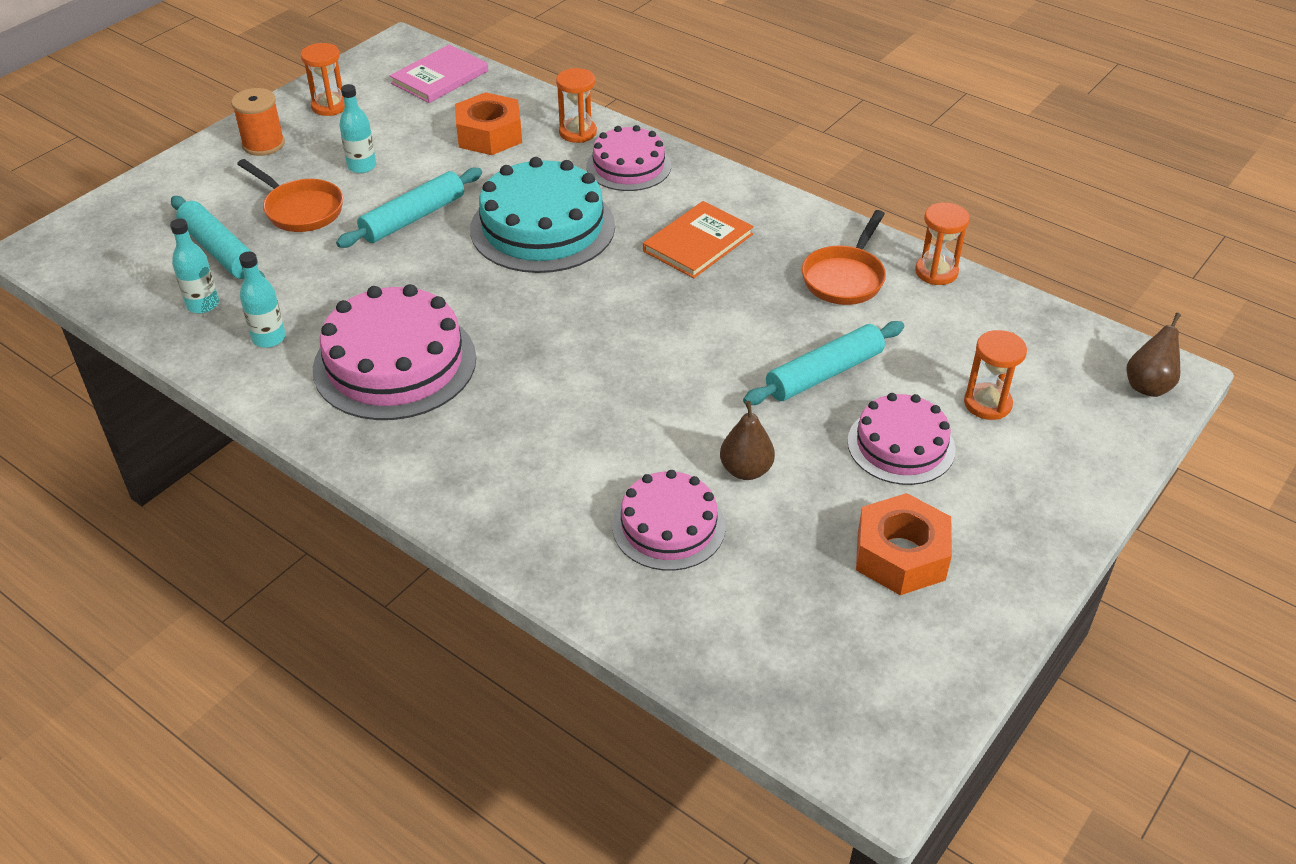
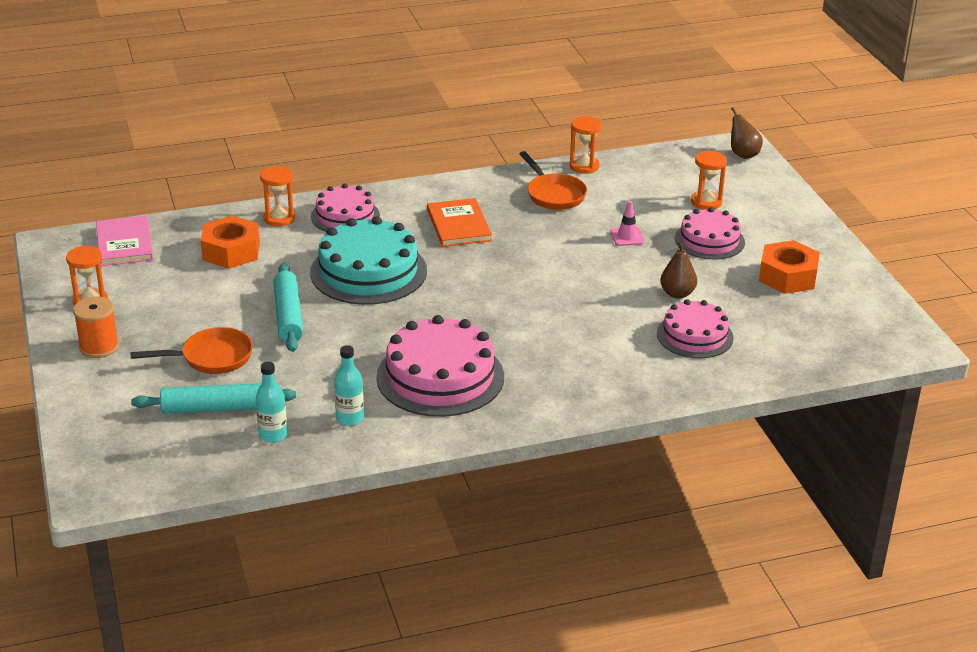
camera: 55 degrees left, 10 degrees down
turquoise bottle [339,84,376,173] -> none
turquoise rolling pin [743,321,904,405] -> pink traffic cone [610,201,645,246]

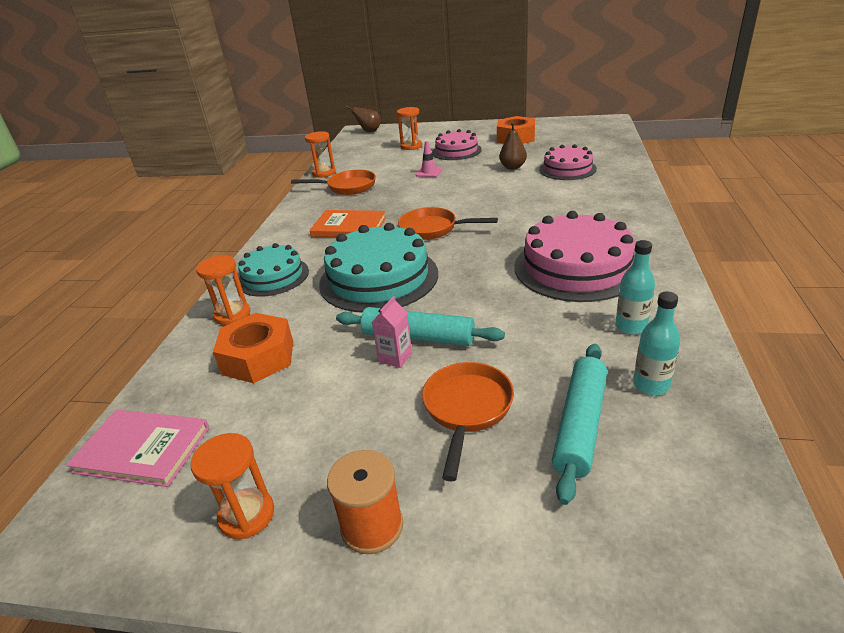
camera: 60 degrees left, 0 degrees up
pink cake [311,184,380,232] -> turquoise cake [238,243,309,297]
none -> pink carton [372,296,412,368]
none -> orange pan [398,207,498,240]

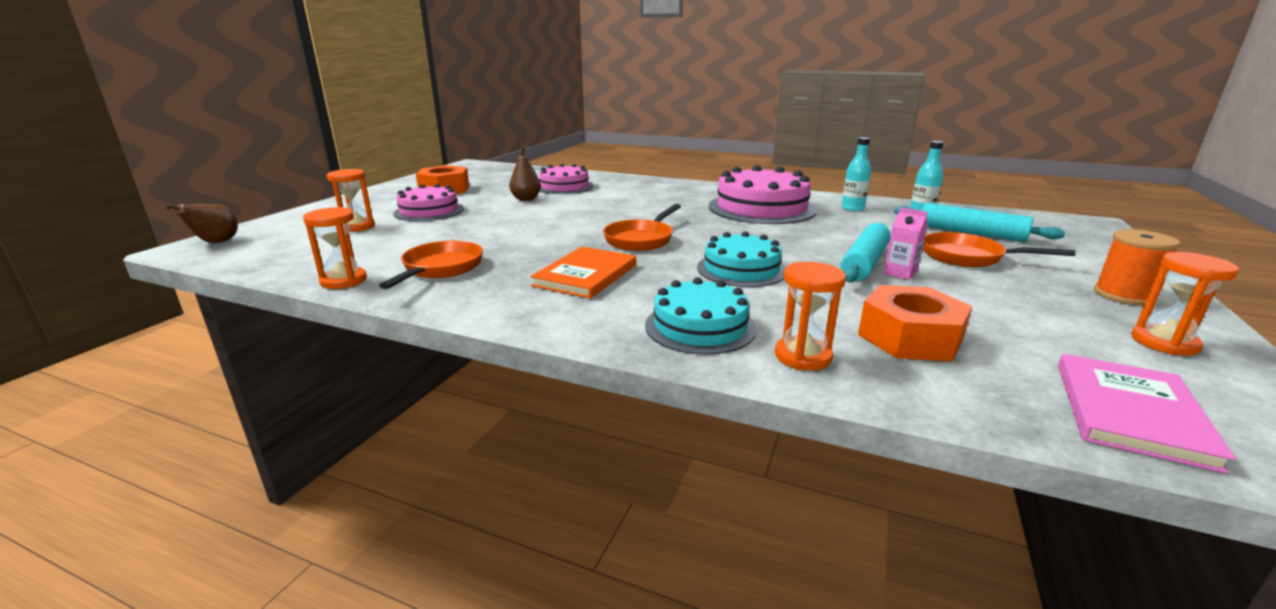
camera: 80 degrees left, 10 degrees down
turquoise cake [319,223,438,313] -> turquoise cake [697,231,786,287], size x0.62
pink traffic cone [415,141,442,177] -> none

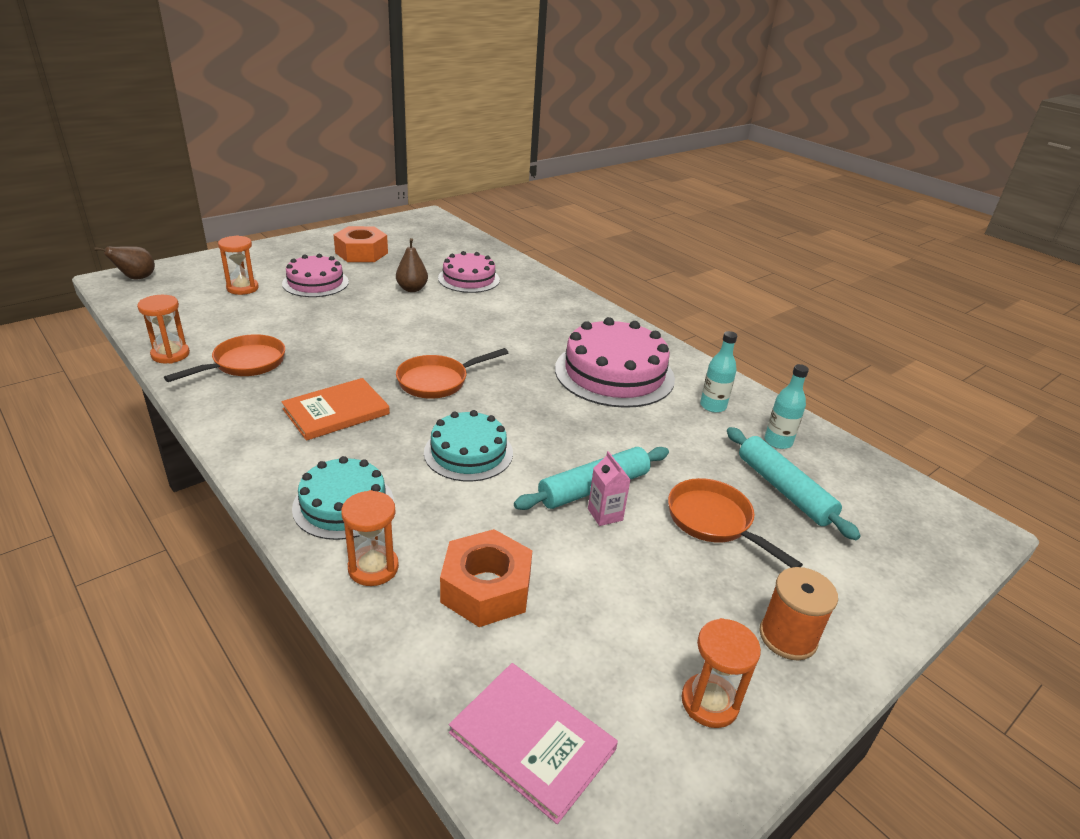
camera: 25 degrees right, 10 degrees up
pink book [1058,354,1236,474] -> pink book turned 75 degrees clockwise [449,663,618,824]

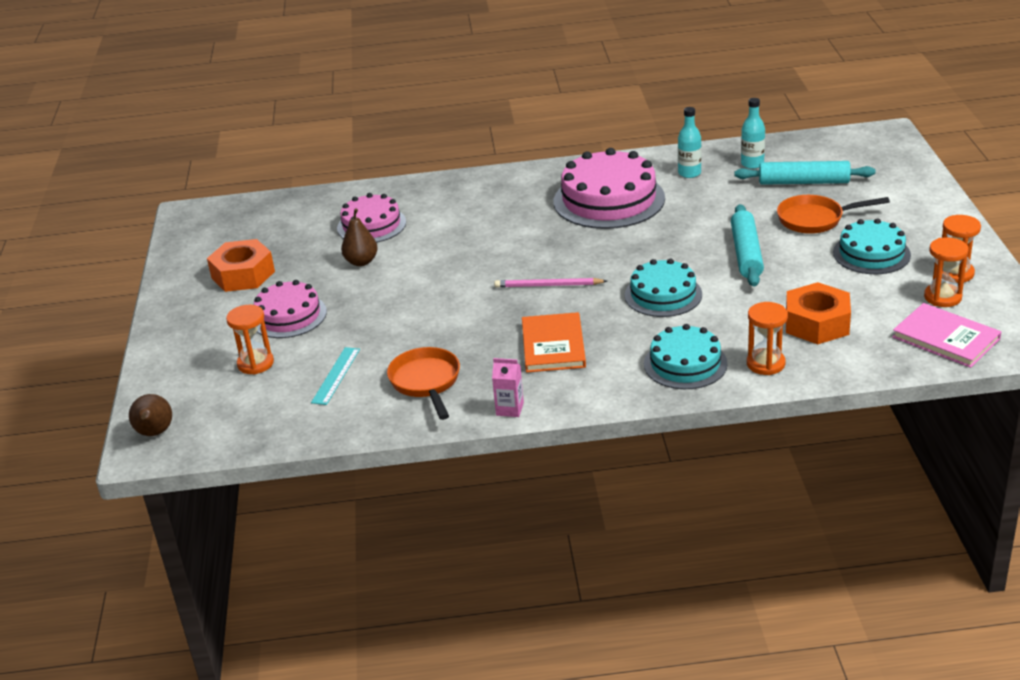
camera: 50 degrees left, 0 degrees up
orange hourglass [137,295,190,364] -> orange hourglass moved to [924,237,969,307]
orange pan [396,348,508,399] -> pink pencil [494,278,607,288]
pink book [449,663,618,824] -> pink book turned 60 degrees clockwise [892,303,1001,368]
pink carton [588,451,631,526] -> pink carton moved to [492,358,524,417]
orange spool [759,567,838,661] -> none
none -> turquoise ruler [311,347,360,405]
none -> turquoise cake [833,218,911,274]

